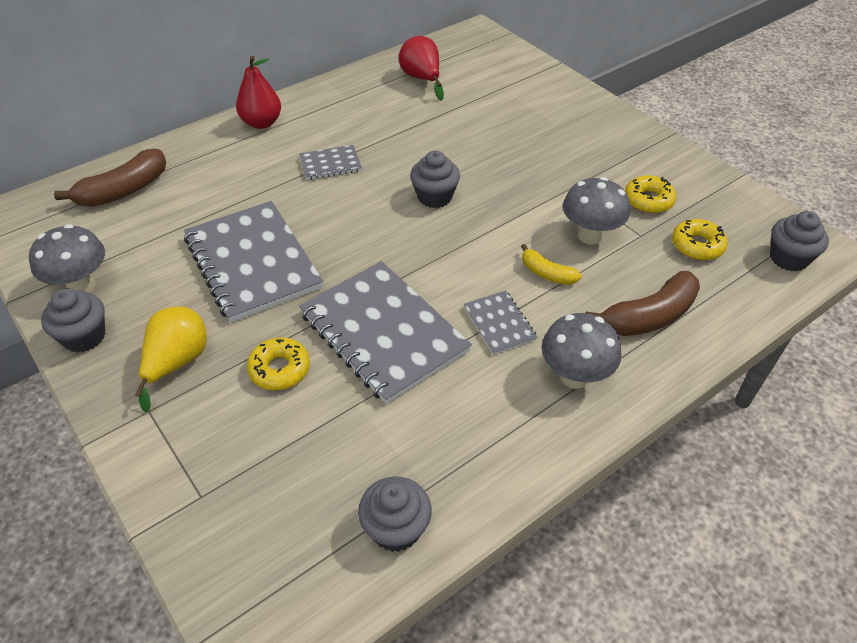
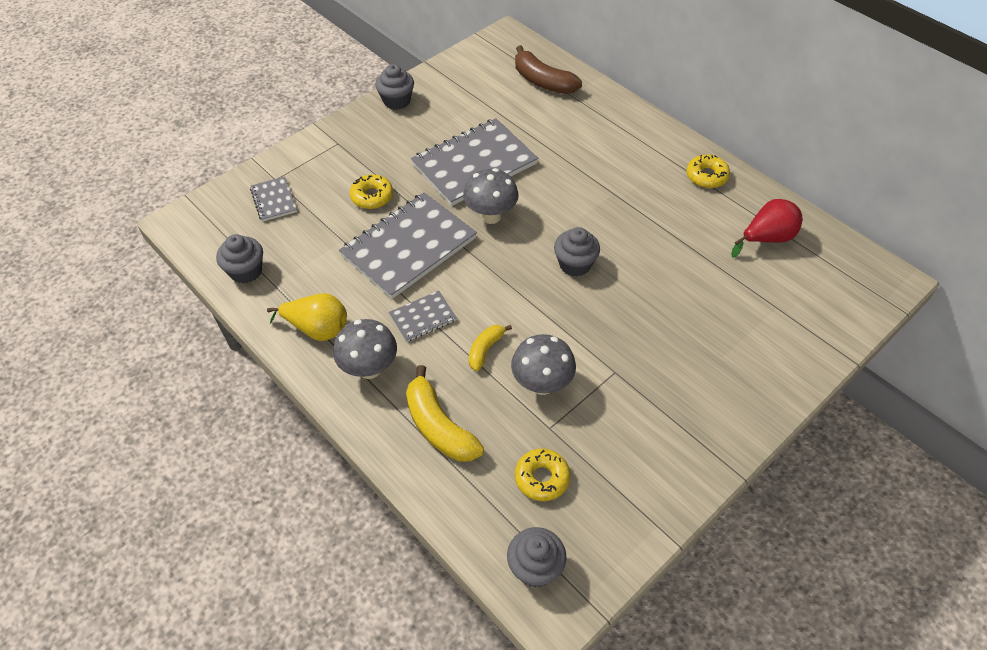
camera: 85 degrees right, 5 degrees up
grey mushroom [29,224,105,293] -> grey mushroom moved to [463,168,519,224]
yellow pear [135,306,207,413] -> yellow pear moved to [267,293,347,341]
red pear [236,56,281,129] -> none
grey notebook [299,145,362,180] -> grey notebook moved to [250,176,297,222]
brown banana [585,271,700,336] -> yellow banana [406,365,484,461]
yellow donut [625,175,676,213] -> yellow donut moved to [687,155,730,188]

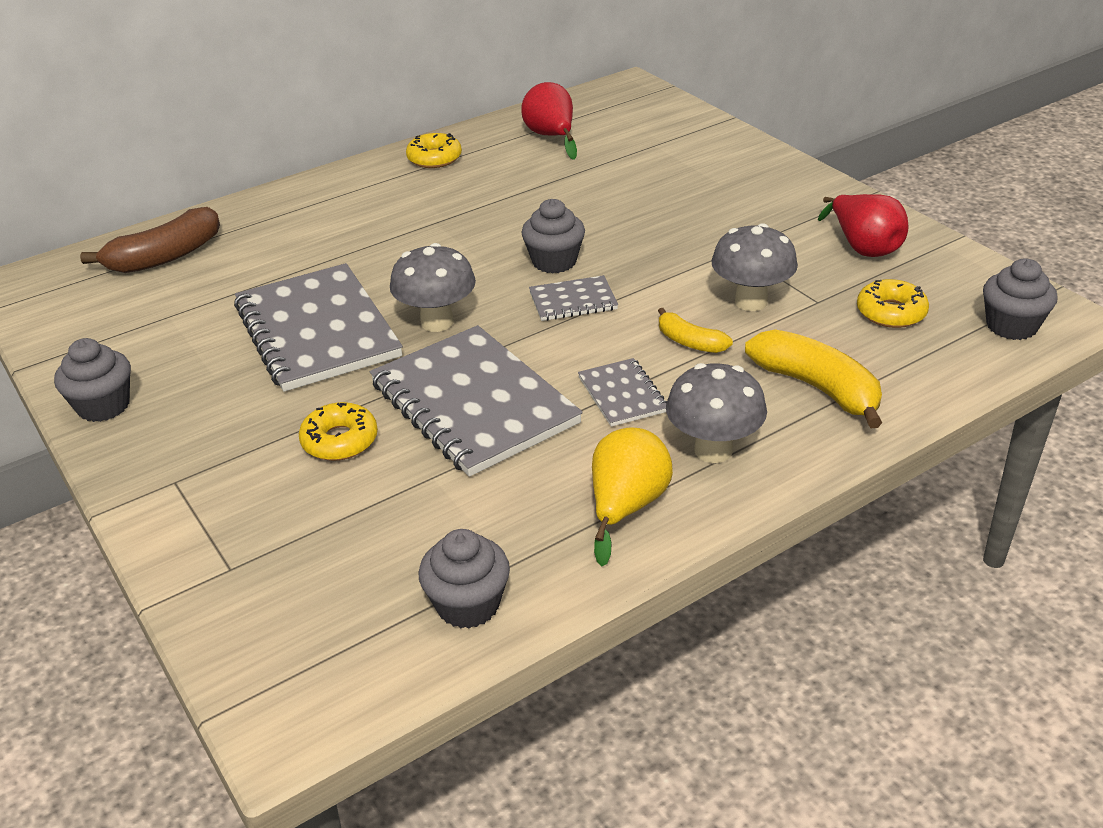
camera: 80 degrees left, 15 degrees down
grey notebook [250,176,297,222] -> grey notebook moved to [529,275,618,321]
yellow banana [406,365,484,461] -> yellow banana turned 105 degrees counterclockwise [745,330,883,428]
none -> red pear [818,194,909,257]

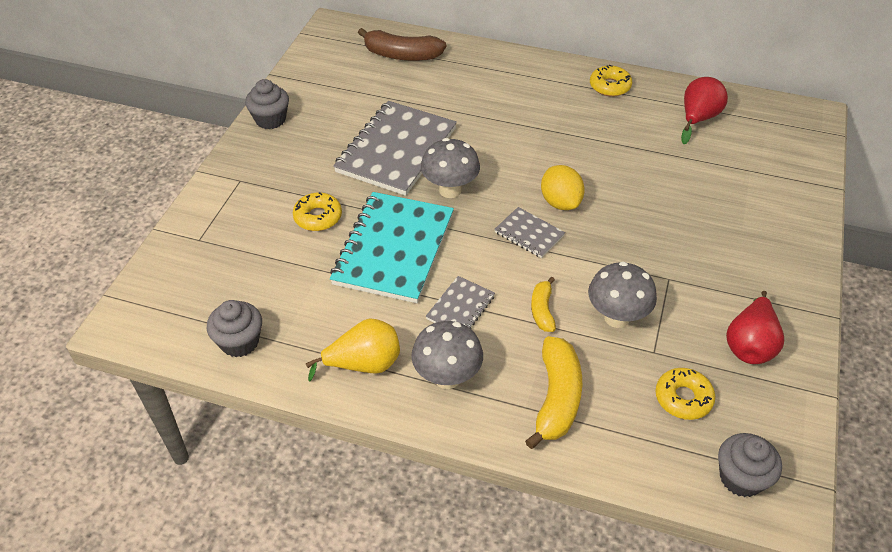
camera: 50 degrees right, 10 degrees up
grey notebook [370,325,583,477] -> turquoise notebook [330,192,454,303]
grey cupcake [521,199,585,273] -> yellow lemon [541,165,585,210]

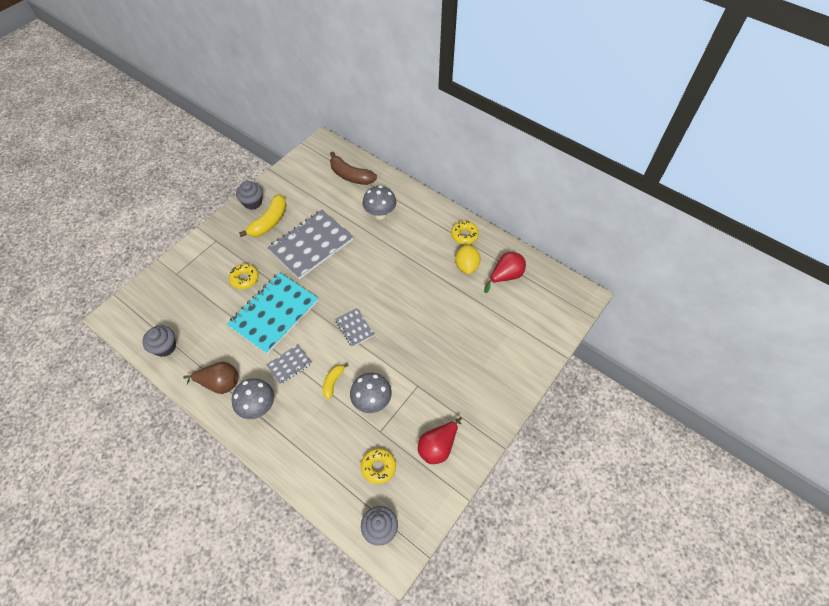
camera: 20 degrees right, 10 degrees up
yellow pear [306,318,400,381] -> brown pear [183,362,238,394]
grey mushroom [421,138,480,198] -> grey mushroom moved to [363,186,396,220]
yellow banana [525,336,582,449] -> yellow banana moved to [239,194,287,237]
yellow lemon [541,165,585,210] -> yellow lemon moved to [455,244,480,274]

